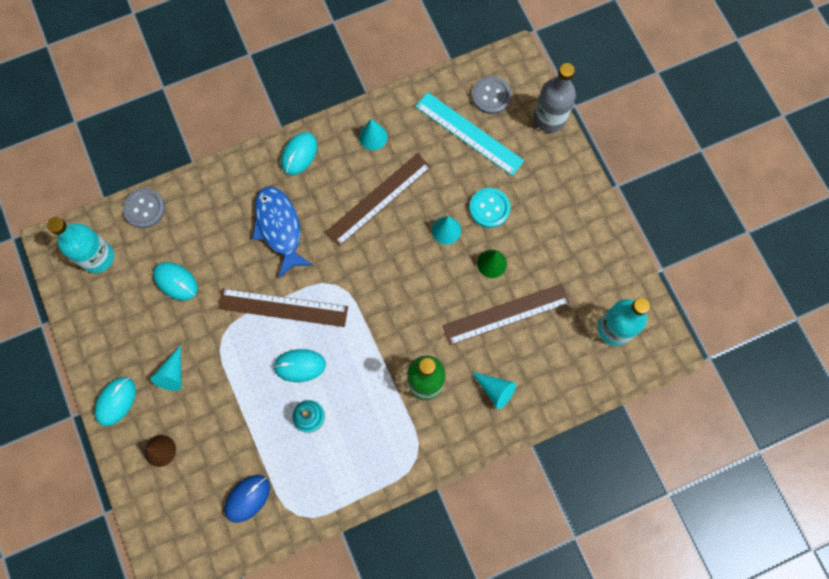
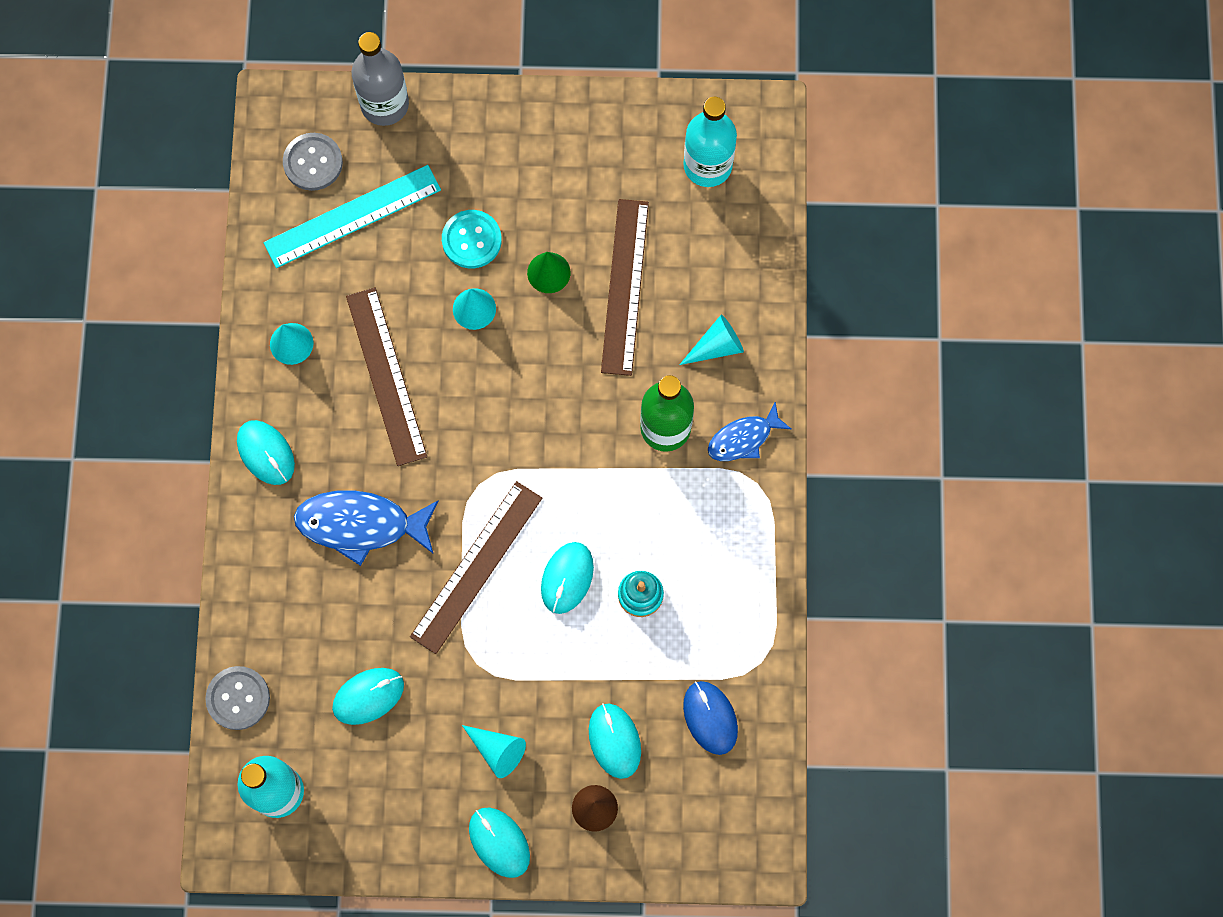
camera: 65 degrees left, 0 degrees up
none -> turquoise mouse [589,703,641,779]
none -> blue fish [708,402,792,461]

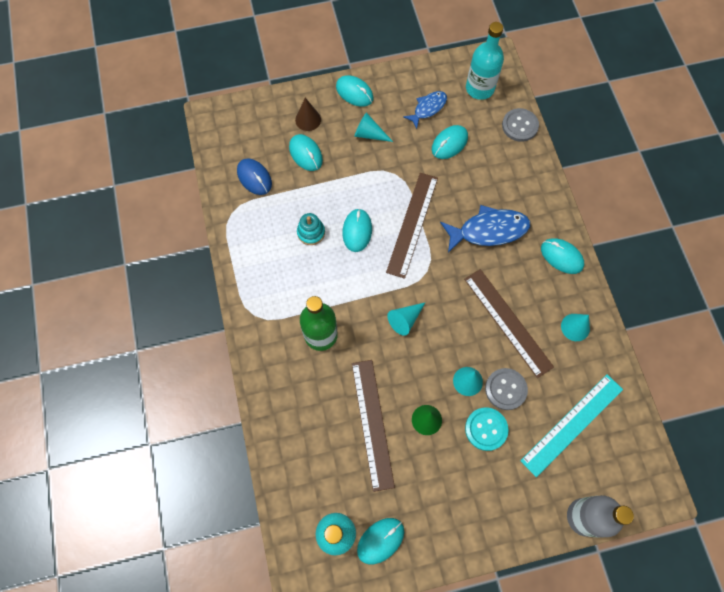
camera: 165 degrees right, 5 degrees down
grey button [283,133,343,191] -> grey button moved to [485,368,528,410]
turquoise cone [679,314,744,365] -> turquoise cone moved to [387,302,426,336]
blue fish [708,402,792,461] -> blue fish moved to [403,91,447,129]
none -> turquoise mouse [357,518,404,564]

